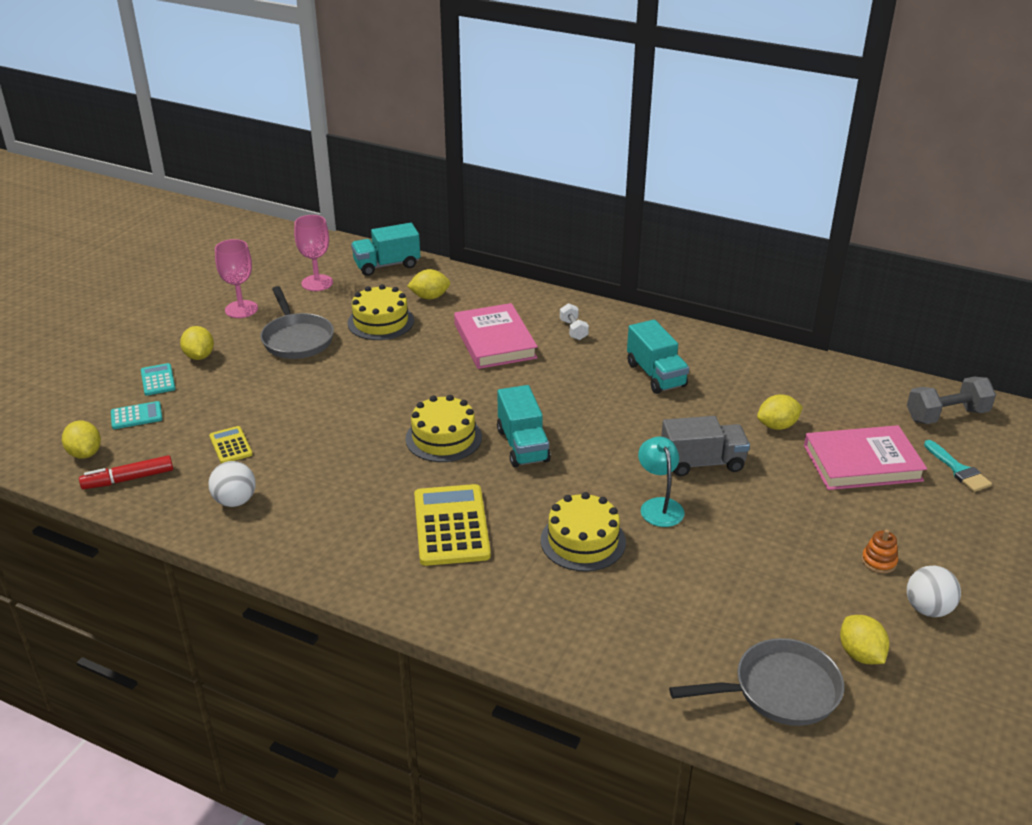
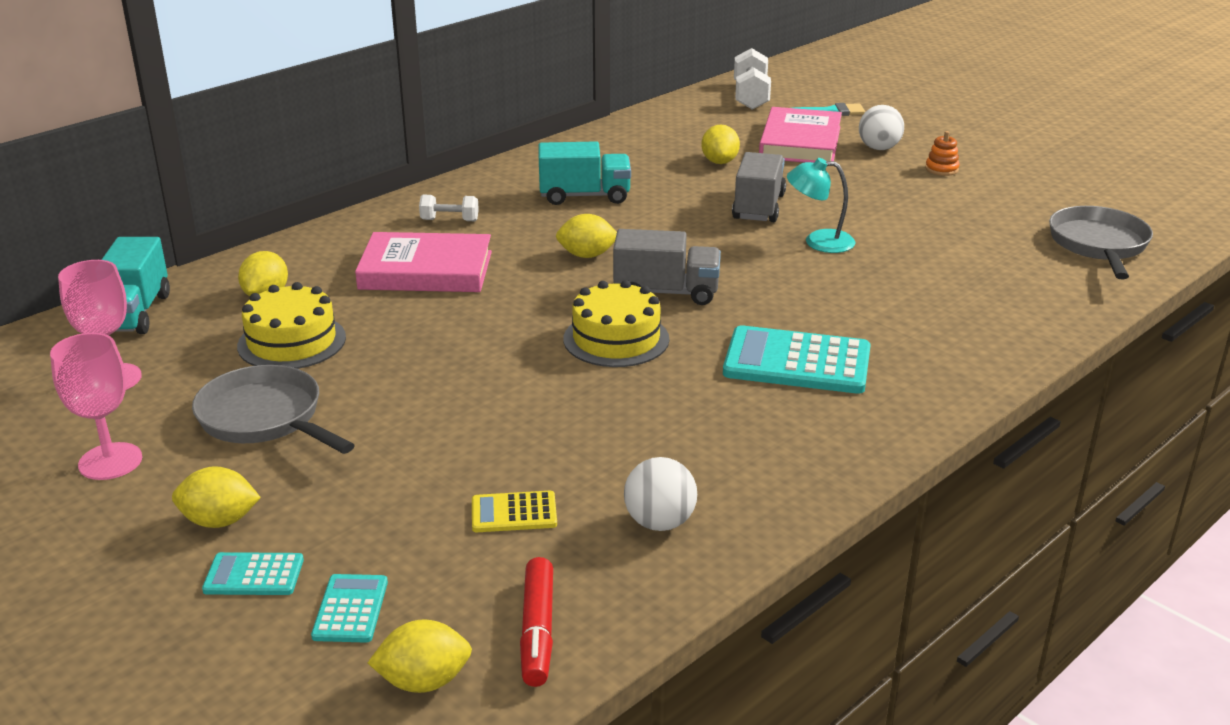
camera: 70 degrees left, 5 degrees down
grey pan [260,286,334,359] -> grey pan turned 135 degrees counterclockwise [192,365,355,454]
yellow calculator [414,484,491,566] -> turquoise calculator [723,325,871,394]
turquoise truck [497,385,551,467] -> grey truck [613,229,721,305]
yellow cake [540,492,626,572] -> none
yellow lemon [840,615,889,664] -> yellow lemon moved to [556,214,617,258]
grey dumbbell [907,376,996,424] -> white dumbbell [734,48,771,110]
white ball [907,565,961,617] -> white ball moved to [859,105,904,150]

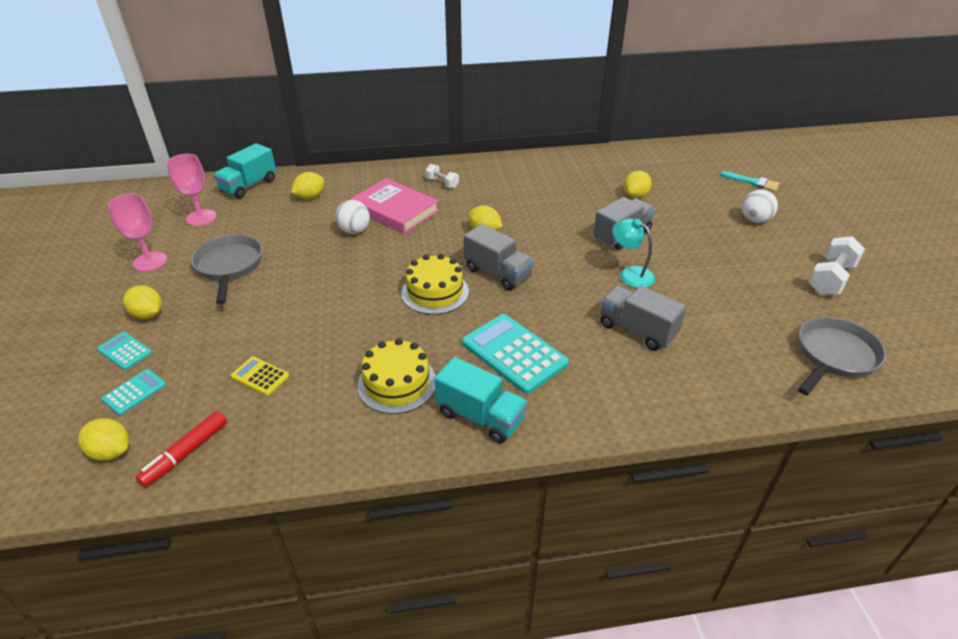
camera: 35 degrees right, 10 degrees up
yellow cake [237,282,346,369] -> yellow cake moved to [357,338,436,414]
turquoise truck [539,141,631,205] -> turquoise truck moved to [434,357,528,444]
white ball [624,457,697,531] -> white ball moved to [335,200,370,234]
white dumbbell [734,48,771,110] -> white dumbbell moved to [808,236,865,295]
pink book [759,107,842,163] -> none
orange stacking toy [925,131,960,176] -> none
none -> grey truck [600,286,687,350]

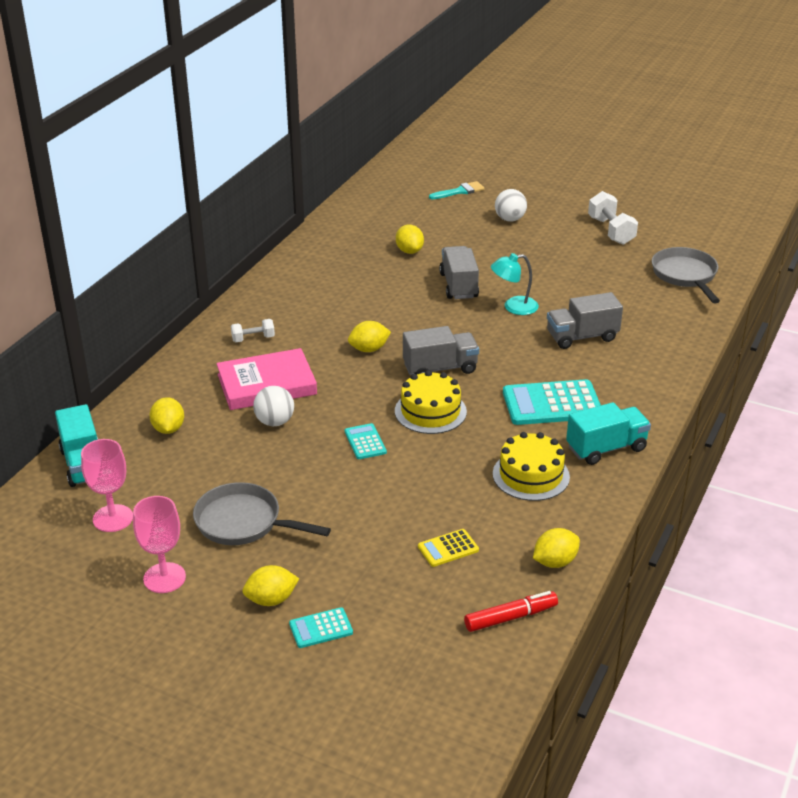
camera: 55 degrees left, 5 degrees down
yellow lemon [78,418,129,461] -> yellow lemon moved to [533,528,580,568]
turquoise calculator [102,369,166,415] -> turquoise calculator moved to [345,423,387,459]
red marker [135,411,227,488] -> red marker turned 90 degrees counterclockwise [464,591,558,632]

